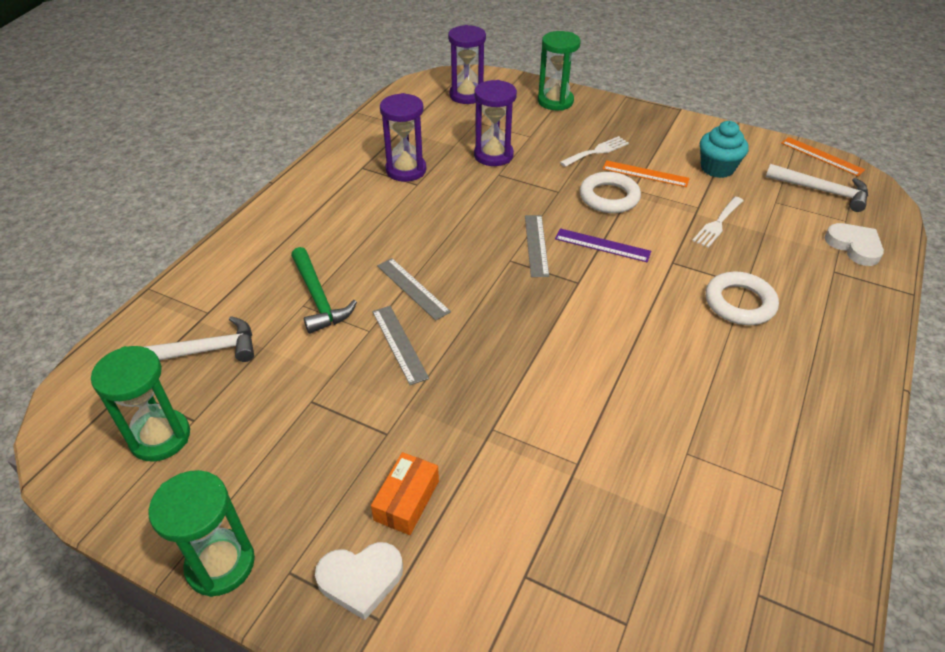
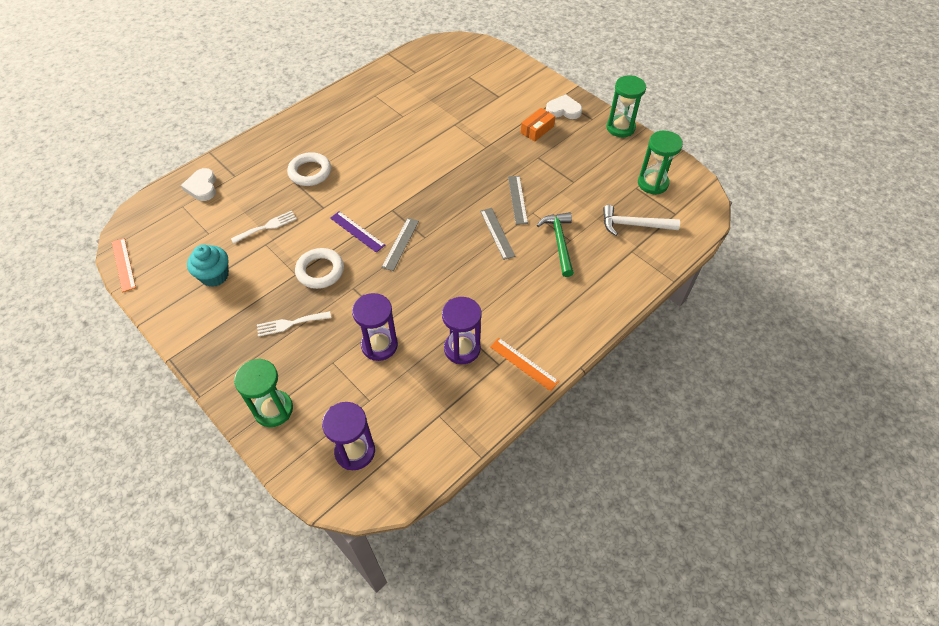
camera: 160 degrees left, 10 degrees up
orange ruler [603,160,690,187] -> orange ruler moved to [490,338,559,391]
white hammer [766,164,868,212] -> none

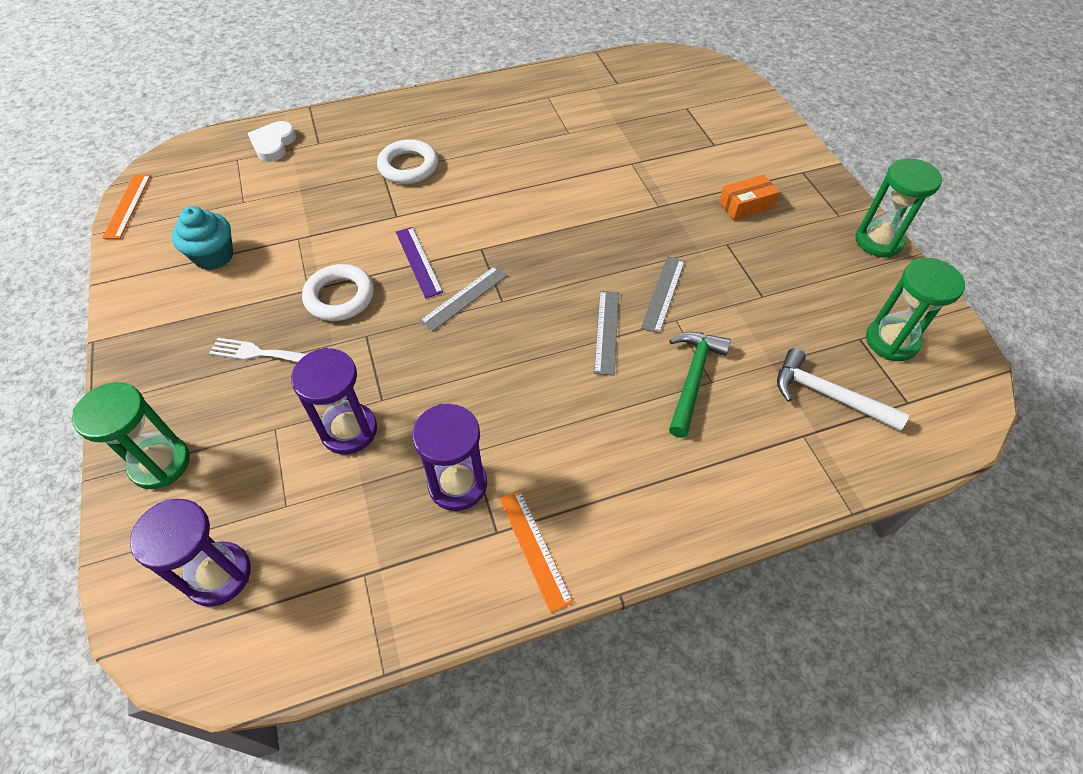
camera: 25 degrees right, 0 degrees up
white fork [231,211,297,244] -> none
white heart [546,94,582,119] -> none

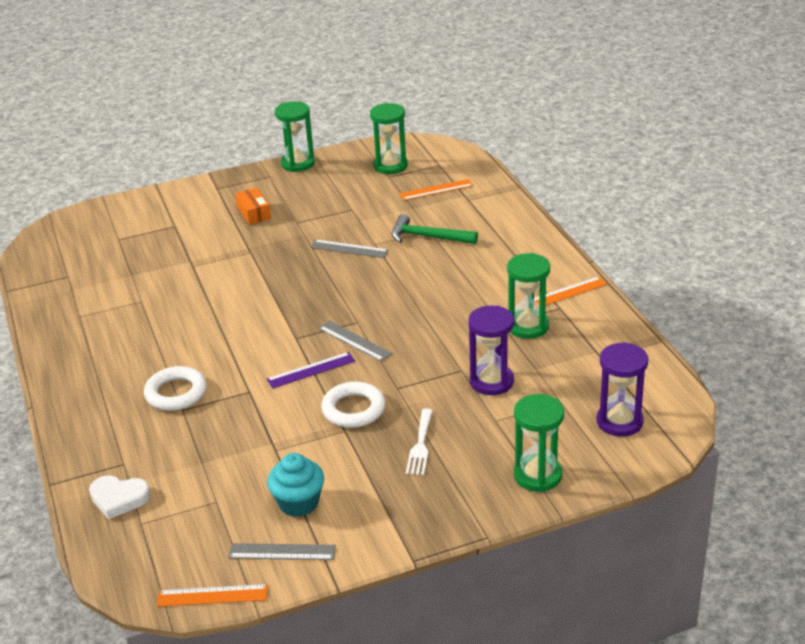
camera: 90 degrees left, 20 degrees down
purple hourglass [412,404,487,511] -> green hourglass [507,253,550,339]
grey ruler [594,291,619,375] -> grey ruler moved to [228,543,336,560]
white hammer [777,348,909,431] -> orange ruler [399,179,473,200]

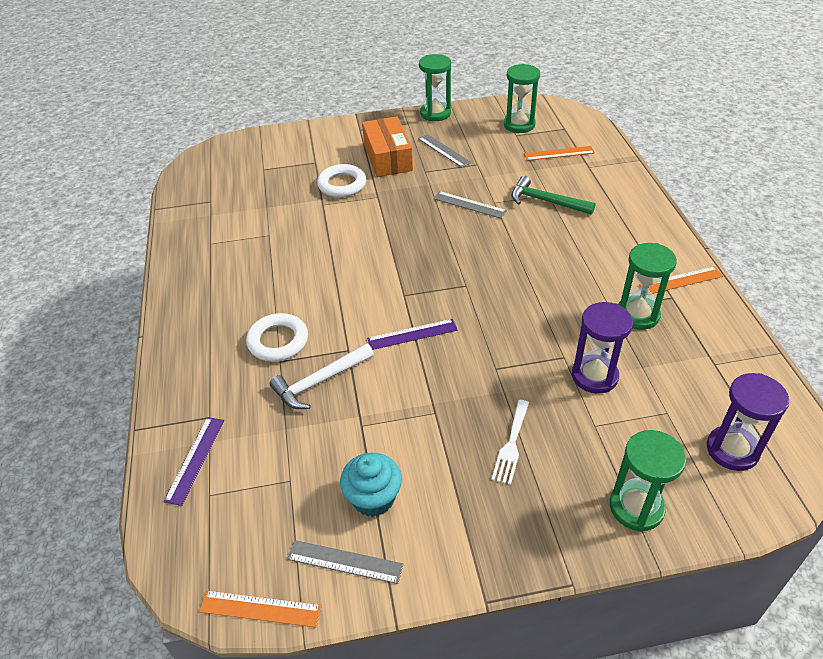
camera: 10 degrees right, 10 degrees up
white heart [89,475,151,520] -> purple ruler [164,417,224,506]
orange box [235,188,271,225] -> orange box [362,116,413,177], size x1.72
grey ruler [319,321,392,361] -> grey ruler moved to [418,134,471,168]
white ring [321,381,385,428] -> white ring moved to [317,164,366,197]
none -> white hammer [270,343,374,409]

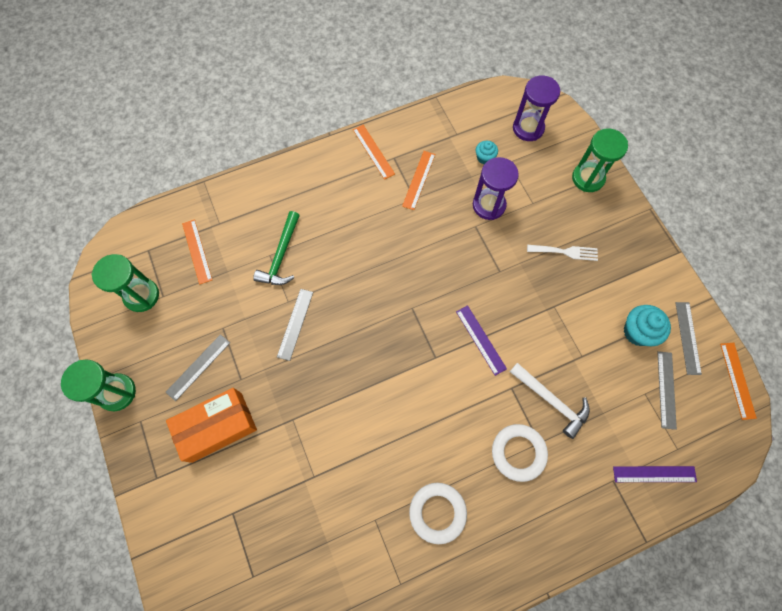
camera: 105 degrees left, 25 degrees up
white ring [317,164,366,197] -> white ring moved to [409,483,467,544]
green hourglass [618,243,677,330] -> orange ruler [402,151,435,210]
none -> turquoise cupcake [476,141,498,164]
none -> grey ruler [657,351,677,430]

